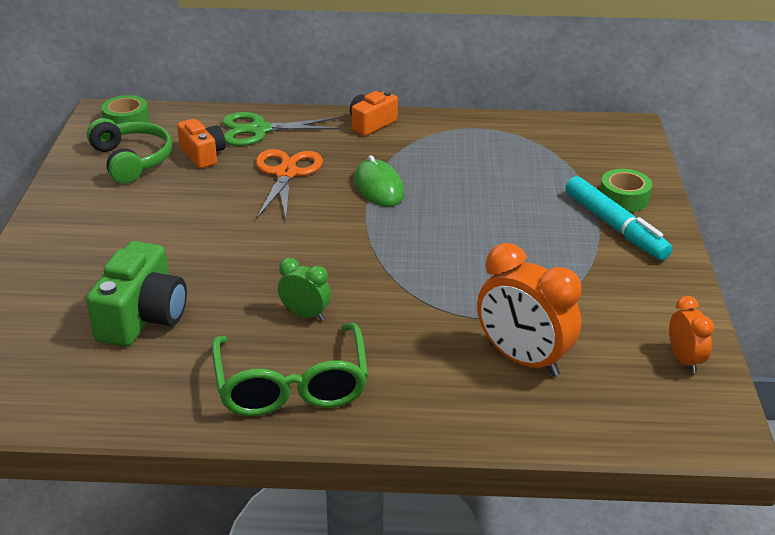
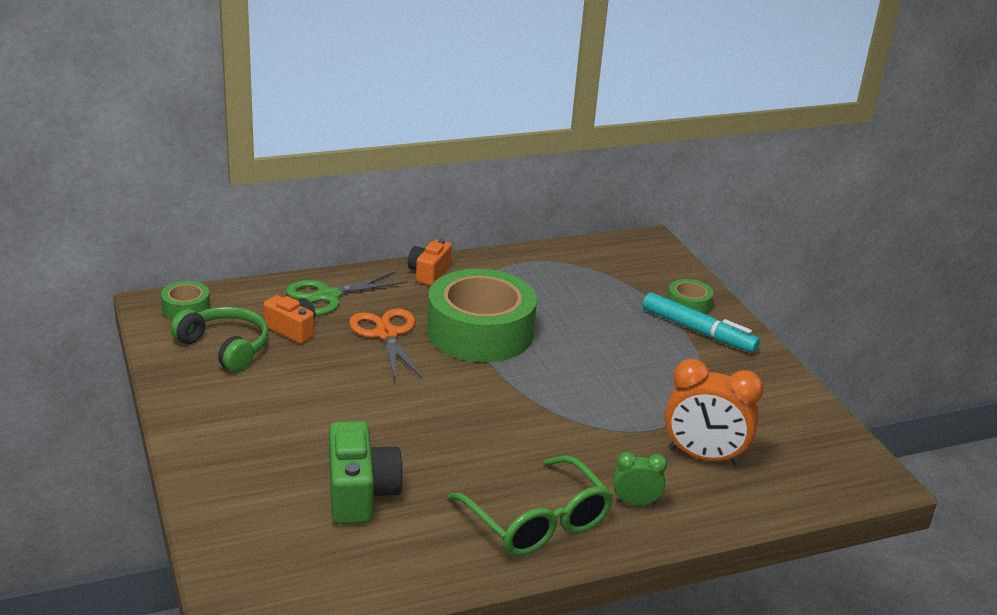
camera: 25 degrees left, 5 degrees down
green clock [278,258,331,321] -> green clock moved to [613,452,667,506]
green mouse [354,155,405,207] -> green tape [427,269,537,362]
orange clock [669,296,714,373] -> none

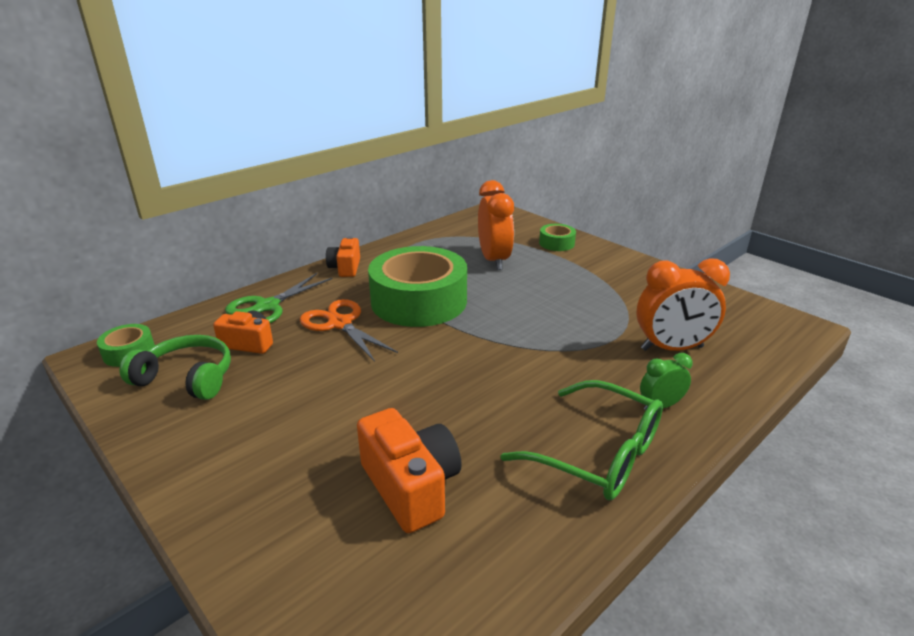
camera: 20 degrees left, 0 degrees up
green camera [329,421,403,524] -> orange camera [357,408,462,533]
turquoise marker [643,292,760,353] -> none
none -> orange clock [478,180,514,270]

